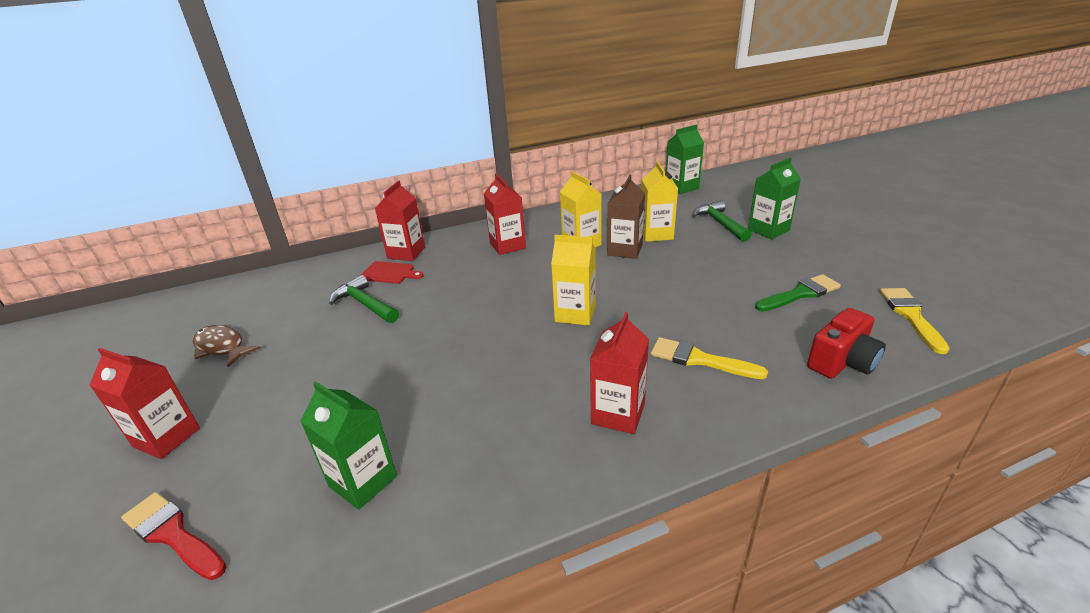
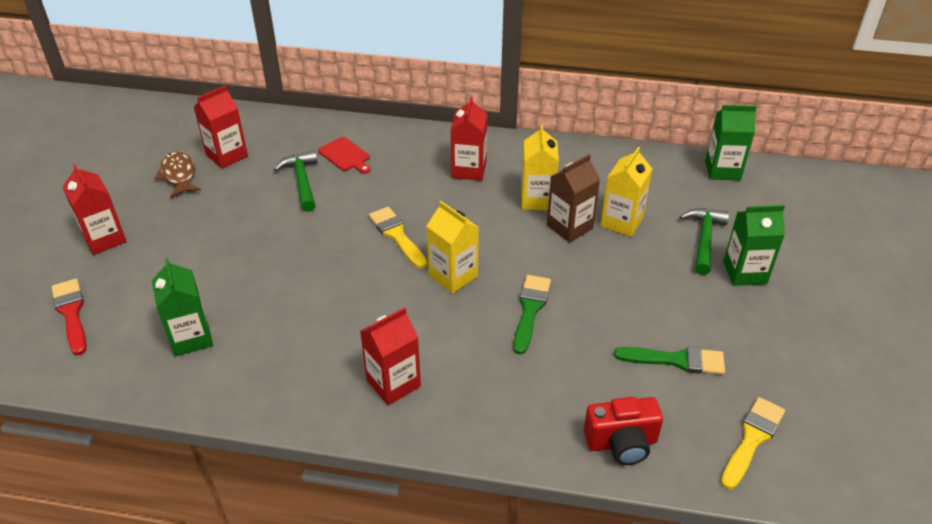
camera: 30 degrees right, 10 degrees up
red carton [375,181,425,261] -> red carton moved to [194,85,248,169]
yellow brush [651,337,768,379] -> yellow brush moved to [369,207,427,269]
none -> green brush [513,275,551,355]

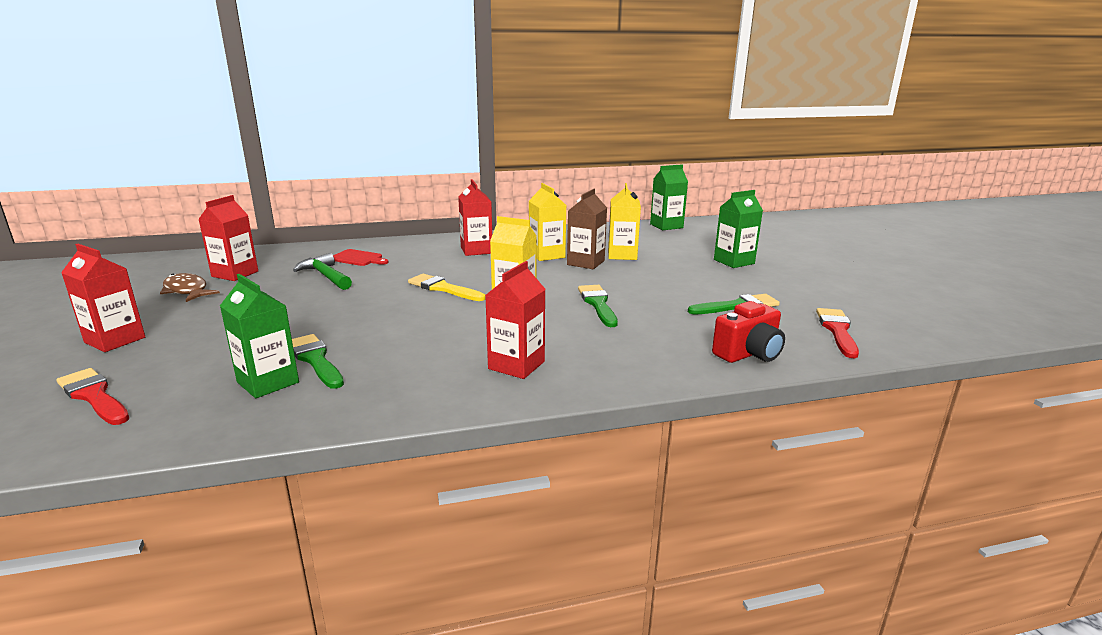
camera: 25 degrees left, 20 degrees down
green hammer [679,208,729,275] -> none
yellow brush [721,397,785,490] -> red brush [816,308,859,358]
none -> green brush [292,334,344,389]

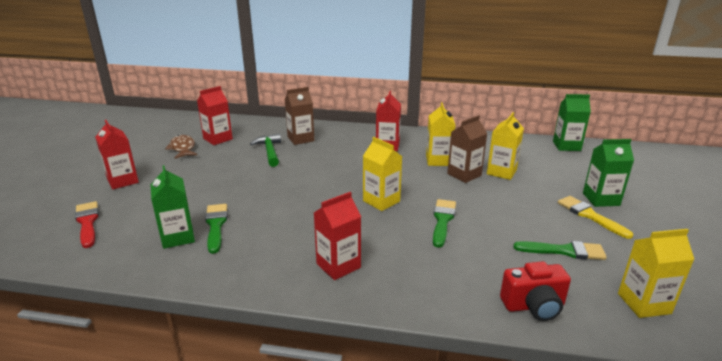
camera: 25 degrees right, 5 degrees up
red cutting board [333,249,389,266] -> brown carton [285,87,314,145]
yellow brush [408,274,485,301] -> yellow brush moved to [558,196,633,239]
red brush [816,308,859,358] -> yellow carton [618,229,695,318]

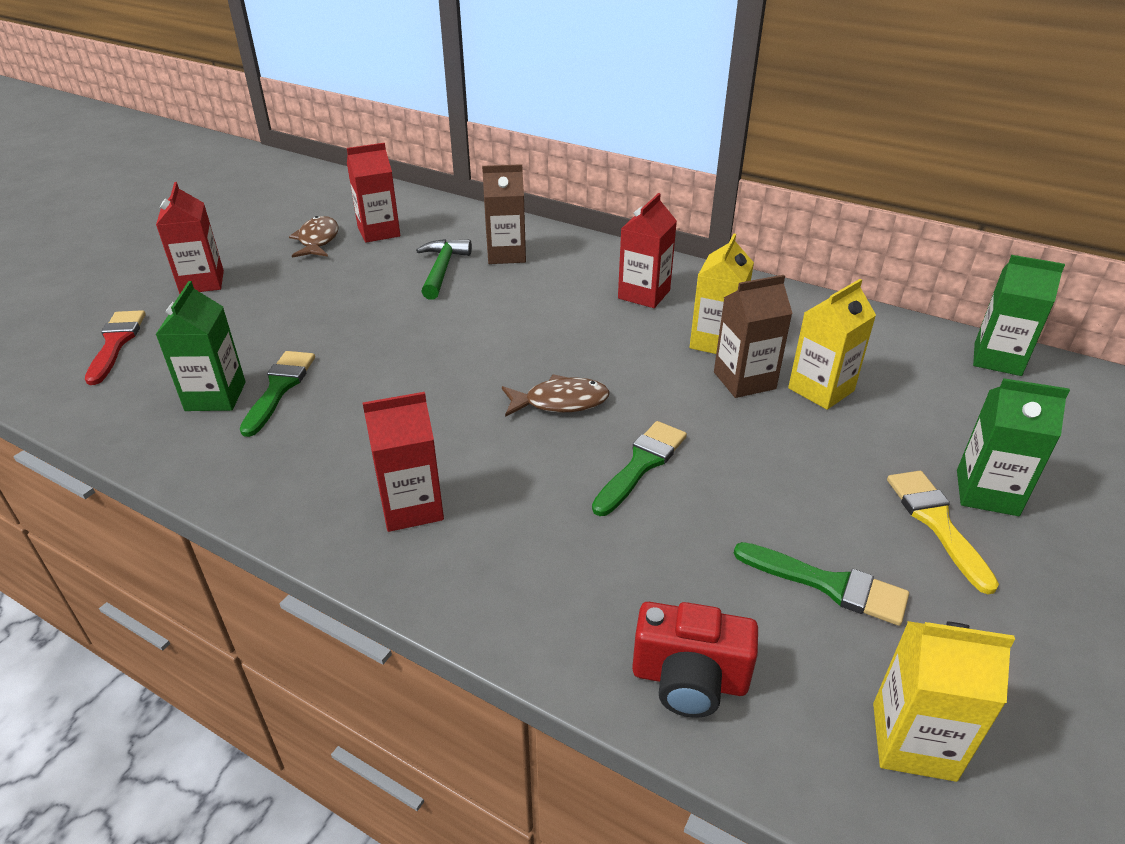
camera: 20 degrees right, 10 degrees up
yellow carton [363,137,402,211] -> brown fish [502,374,610,417]

